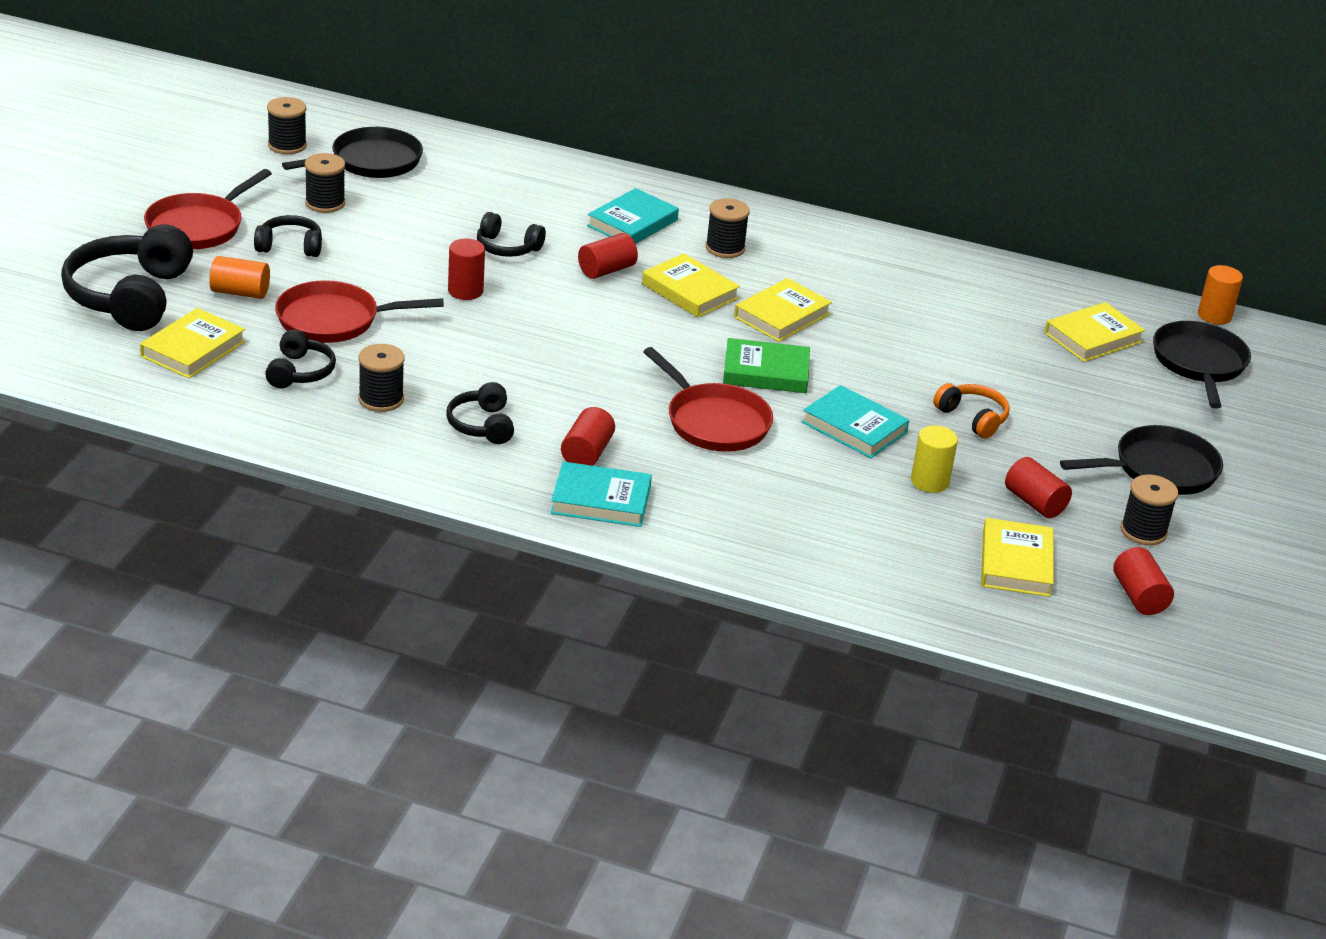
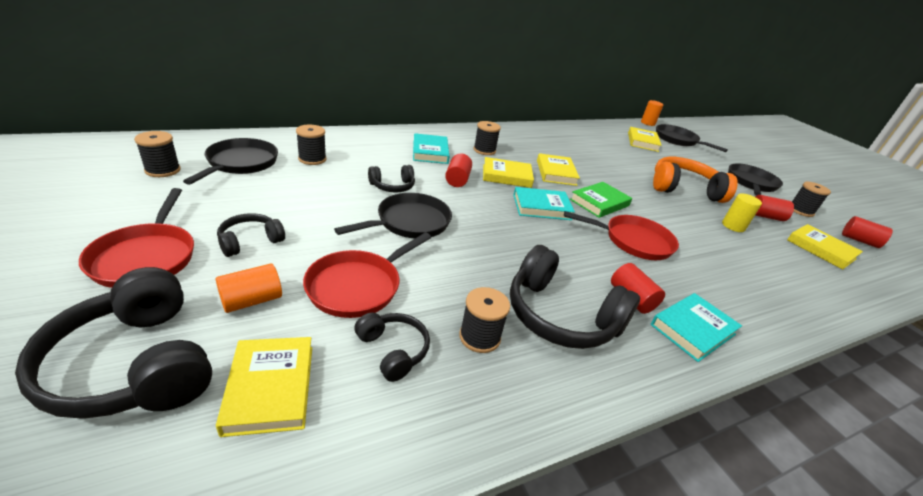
camera: 45 degrees left, 0 degrees up
black spool [305,153,345,213] -> black spool moved to [296,125,326,165]
black headphones [446,382,514,444] -> black headphones [510,245,640,349], size x1.91
red cylinder [448,239,485,300] -> black pan [334,193,452,238]
turquoise book [802,385,909,458] -> turquoise book moved to [513,187,575,220]
orange headphones [933,383,1010,438] -> orange headphones [653,157,738,203], size x1.91

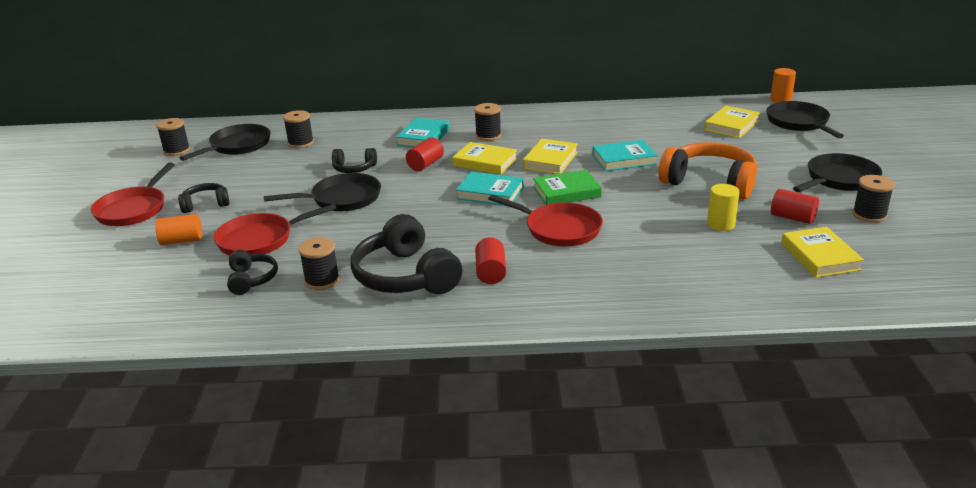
camera: 30 degrees right, 5 degrees down
black headphones [15,267,212,419] -> none
yellow book [216,337,312,437] -> none
turquoise book [651,293,742,362] -> turquoise book moved to [592,140,657,171]
red cylinder [842,216,893,248] -> none

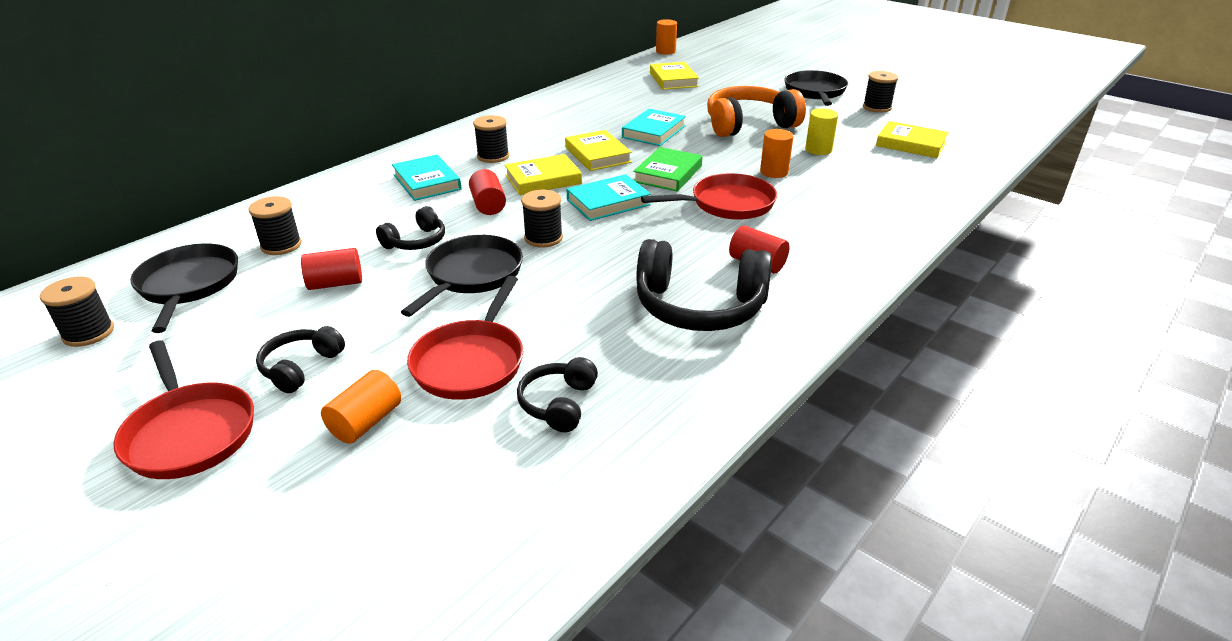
camera: 50 degrees left, 5 degrees up
black headphones [227,250,278,295] -> black headphones turned 105 degrees counterclockwise [517,357,598,432]
black spool [299,237,340,290] -> black spool moved to [521,190,563,248]
black pan [766,101,844,138] -> none
red cylinder [771,189,819,224] -> red cylinder moved to [301,248,362,290]
none -> orange cylinder [760,129,794,178]

